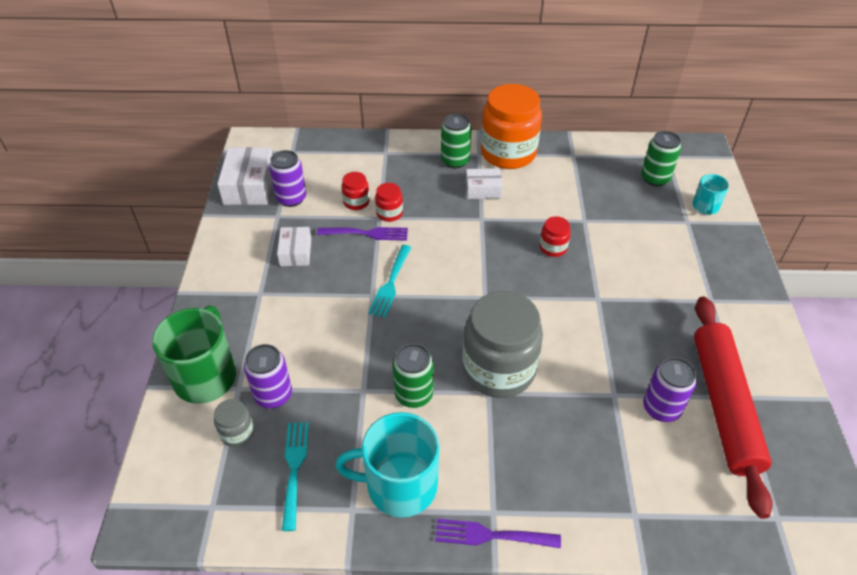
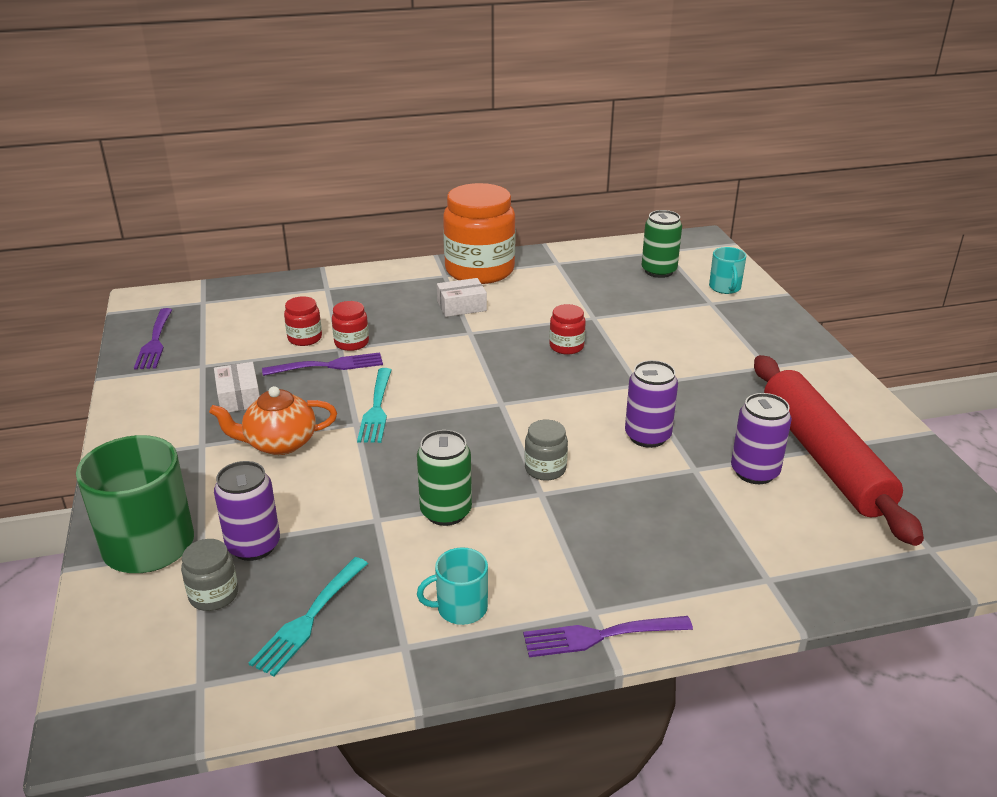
camera: 15 degrees left, 15 degrees down
white box [217,147,272,205] -> purple fork [134,308,172,369]
purple can [269,150,306,207] -> purple can moved to [625,360,678,448]
turquoise fork [282,422,309,531] -> turquoise fork turned 135 degrees counterclockwise [249,557,368,676]
turquoise mug [335,412,439,518] -> turquoise mug [417,547,488,625], size x0.52
green can [441,114,471,168] -> none
grey jar [463,291,543,398] -> grey jar [524,420,568,481], size x0.44
none -> orange teapot [209,386,337,455]

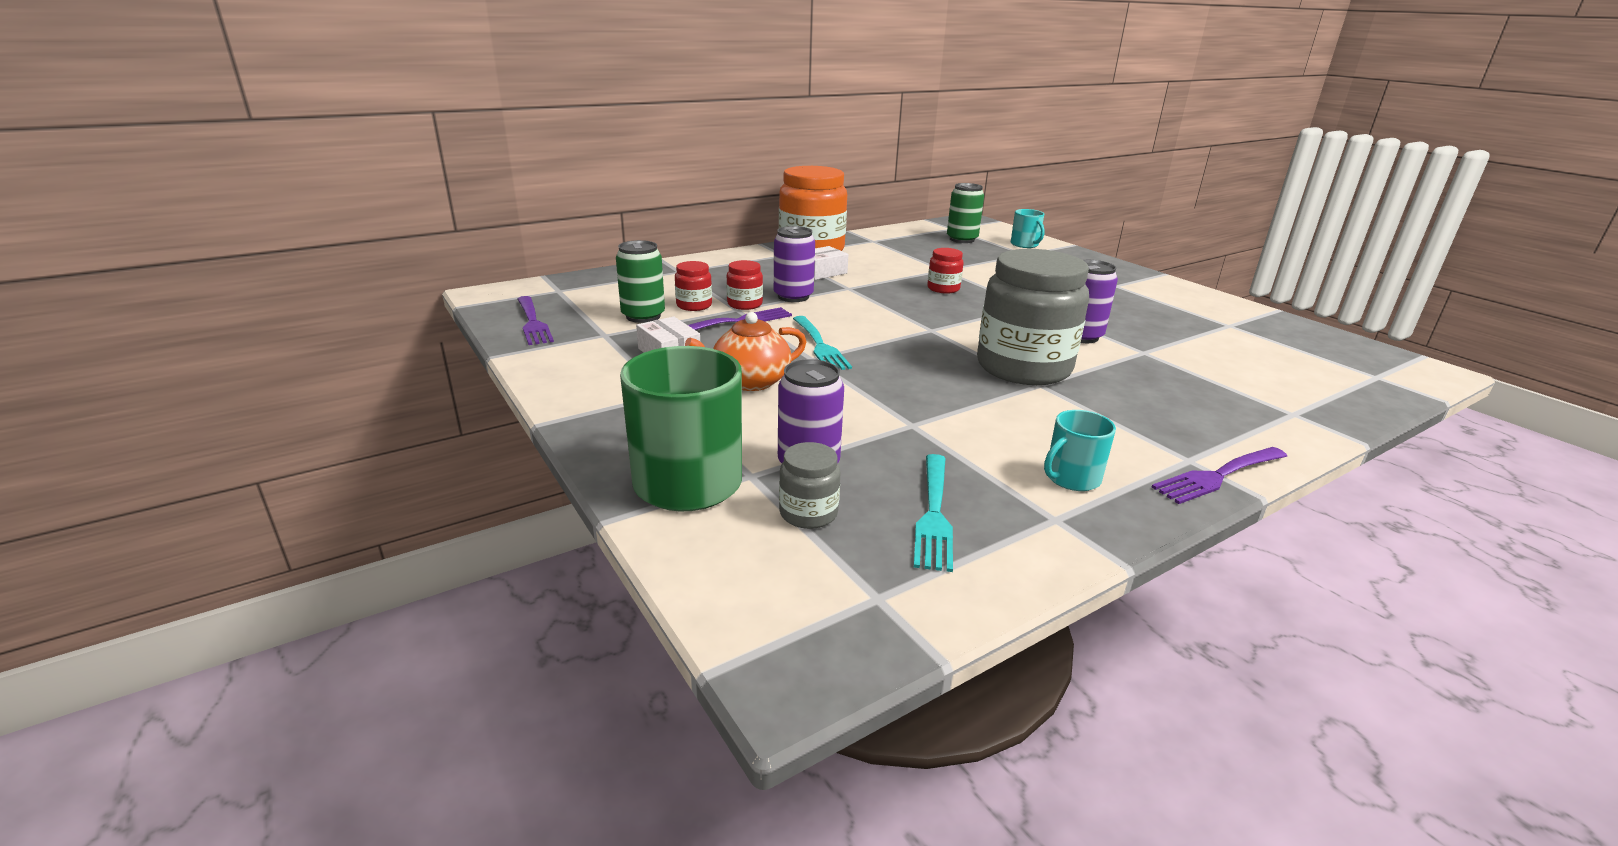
camera: 20 degrees left, 5 degrees down
green can [417,430,472,526] -> green can moved to [616,240,665,323]
grey jar [524,420,568,481] -> grey jar [977,249,1089,385], size x2.28
purple can [731,393,792,484] -> purple can moved to [774,226,815,302]
red rolling pin [754,355,924,546] -> none

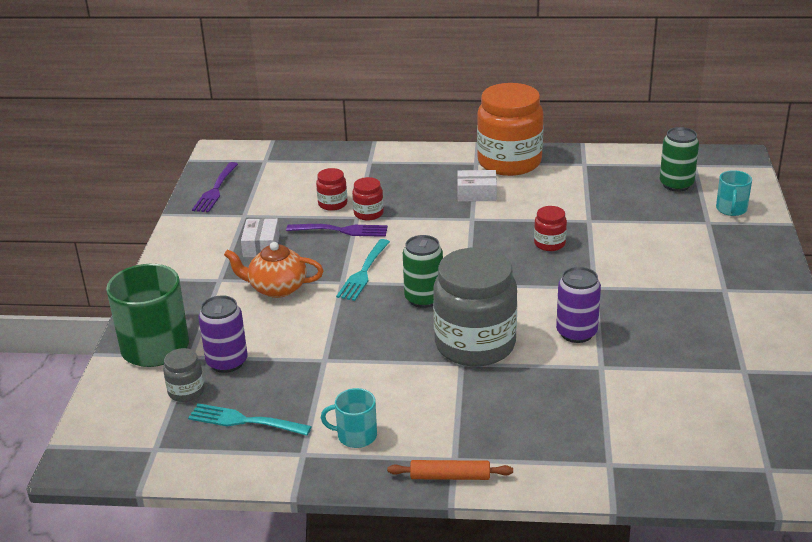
camera: 40 degrees right, 5 degrees up
green can [616,240,665,323] -> green can moved to [403,235,443,308]
purple can [774,226,815,302] -> none
turquoise fork [914,454,953,572] -> turquoise fork turned 60 degrees clockwise [188,403,312,436]
purple fork [1152,447,1287,504] -> orange rolling pin [387,460,513,480]

